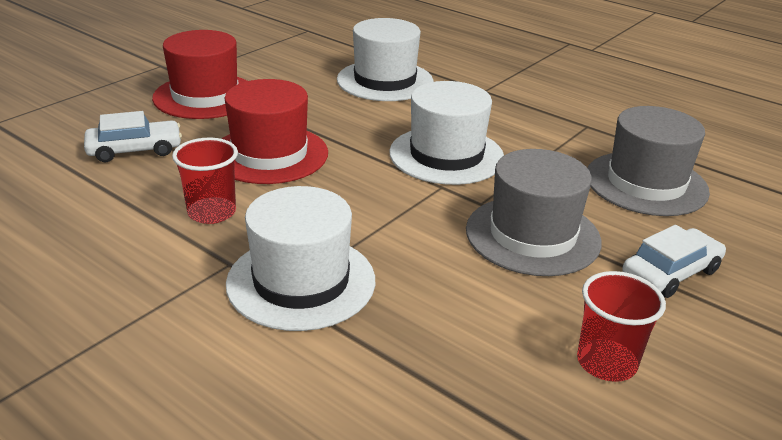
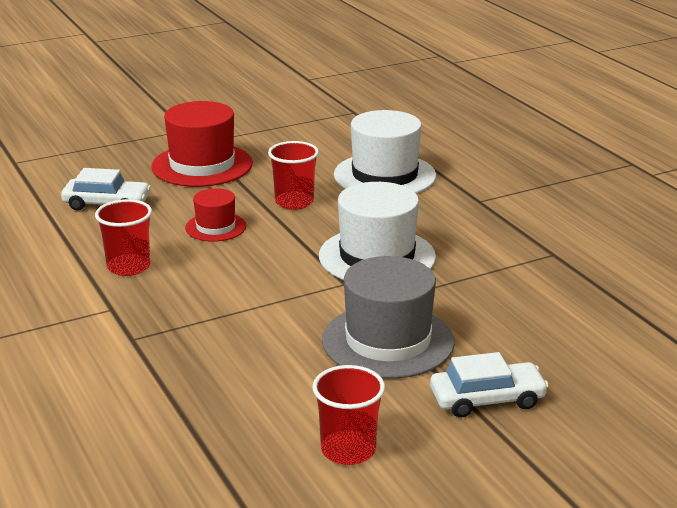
camera: 25 degrees right, 5 degrees down
red hat [222,79,328,184] -> red hat [185,188,246,242], size x0.54
white hat [226,186,375,331] -> none
grey hat [587,106,710,216] -> none
none -> red cup [268,141,319,210]

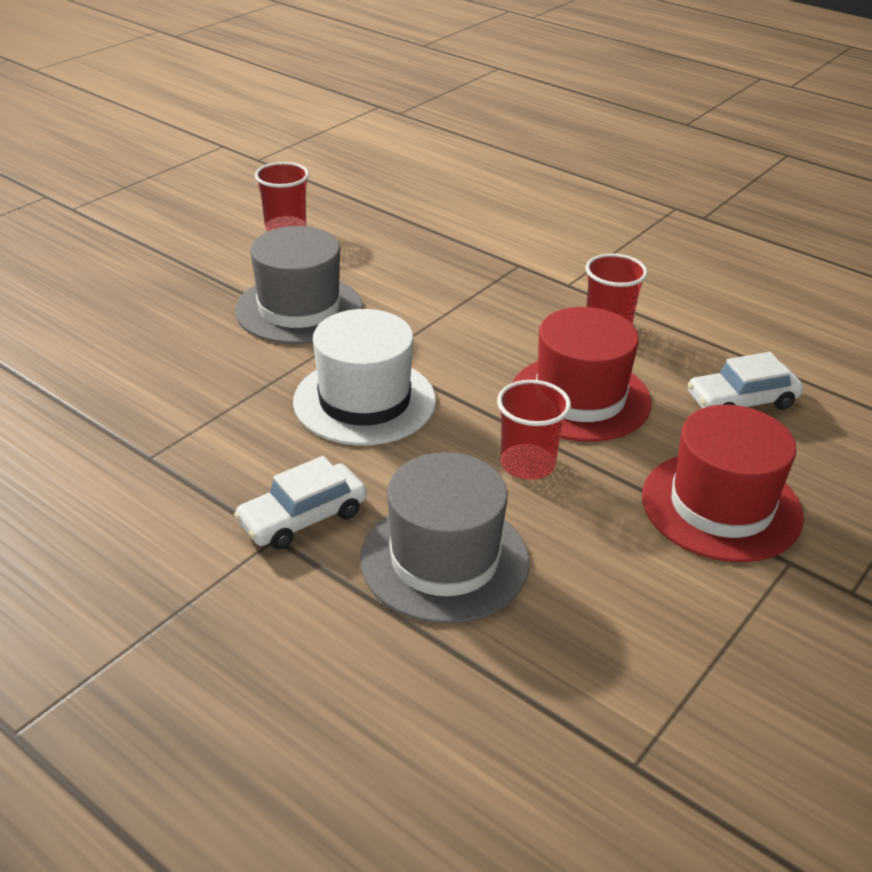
camera: 155 degrees right, 10 degrees up
red hat [185,188,246,242] -> red hat [512,307,651,442], size x1.84
white hat [334,110,436,194] -> grey hat [360,452,529,624]
white car [430,352,549,417] -> white car moved to [234,456,367,550]

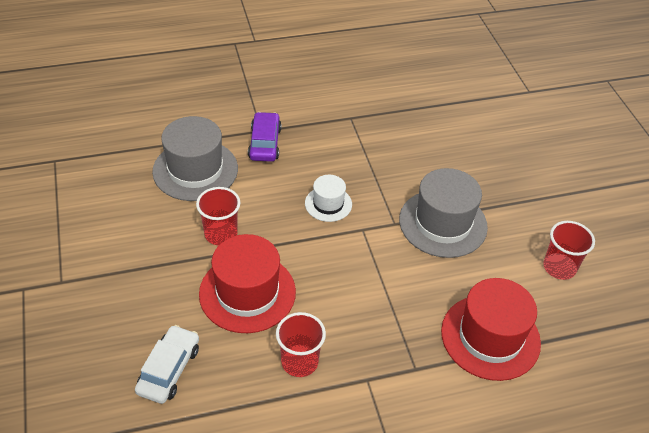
camera: 125 degrees right, 10 degrees up
white car [234,456,367,550] -> purple car [248,112,282,162]
white hat [293,309,436,445] -> white hat [305,175,352,222], size x0.54
red hat [642,405,804,562] -> red hat moved to [441,278,541,381]

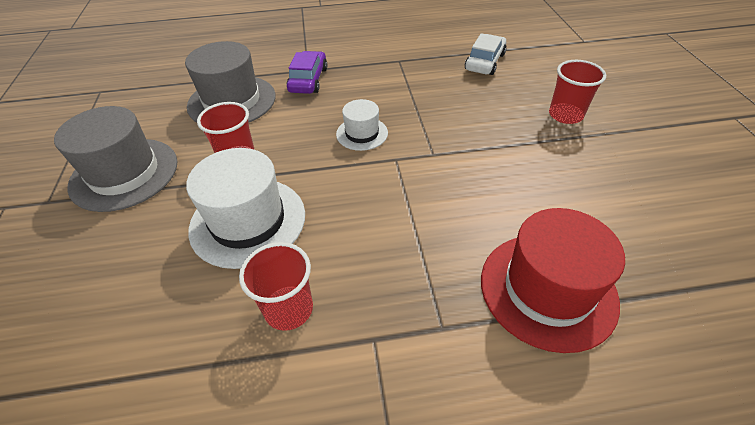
camera: 10 degrees right, 0 degrees up
white car [135,325,199,404] -> white car moved to [465,33,507,75]
red hat [199,234,296,333] -> white hat [186,148,305,269]
grey hat [399,168,488,258] -> grey hat moved to [54,106,177,212]
red cup [543,221,595,280] -> red cup moved to [549,60,606,124]

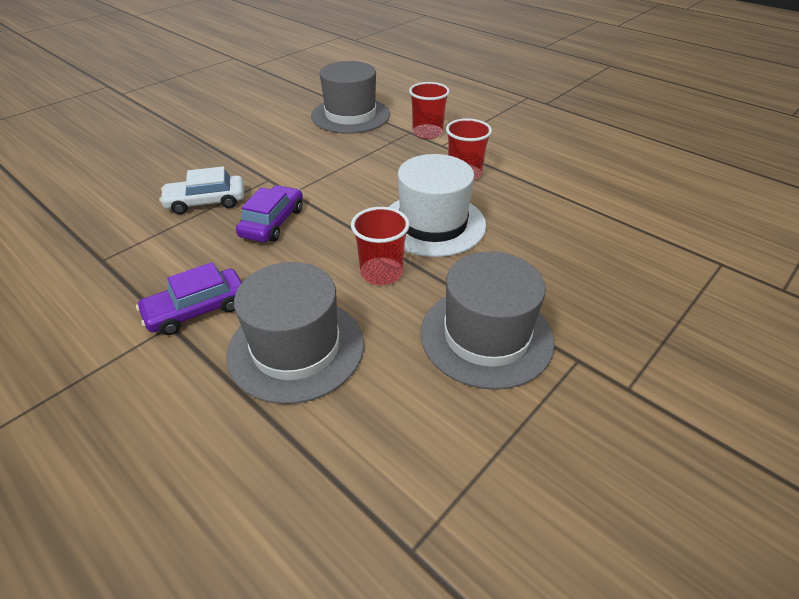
camera: 130 degrees left, 5 degrees down
white hat [336,99,388,151] -> purple car [236,185,303,242]
white car [465,33,507,75] -> white car moved to [159,166,244,214]
red hat [481,208,625,353] -> grey hat [311,61,390,134]
red cup [549,60,606,124] -> red cup moved to [409,82,450,139]

